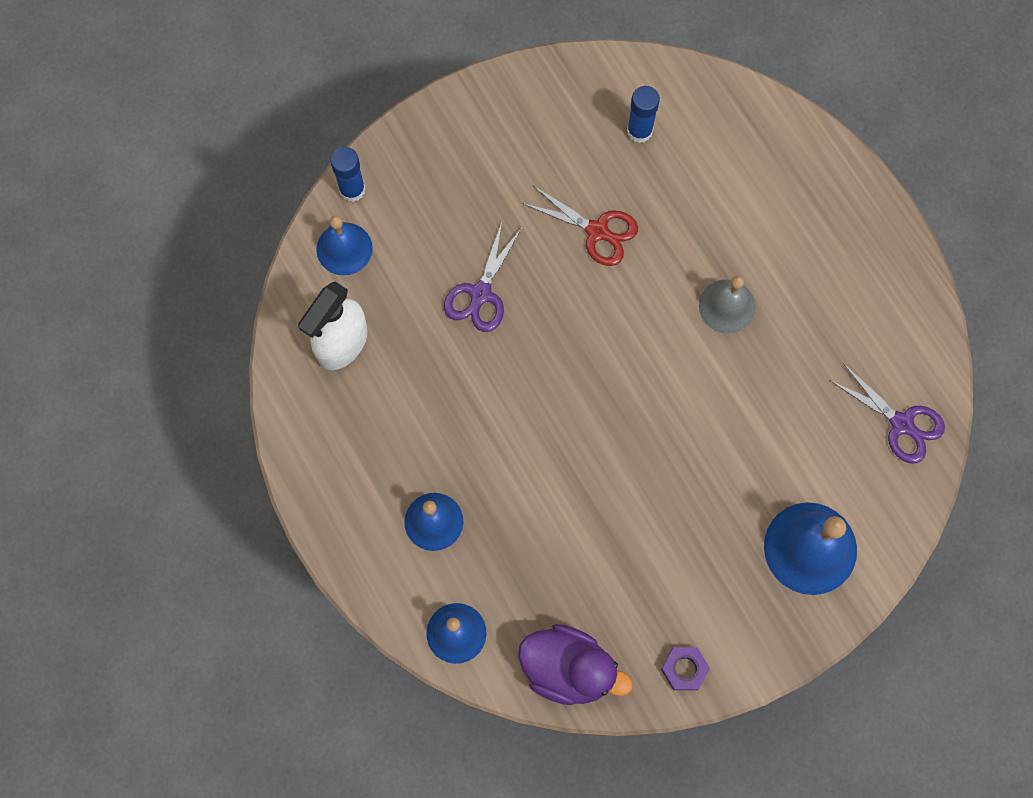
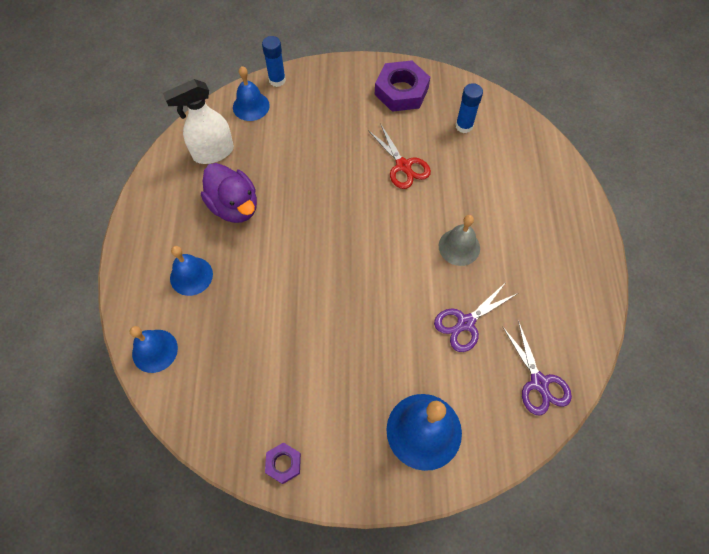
camera: 30 degrees right, 10 degrees down
purple scissors [444,222,522,332] -> purple scissors moved to [434,282,518,352]
purple duck [518,624,633,705] -> purple duck moved to [201,163,257,223]
none -> purple nut [375,60,430,112]

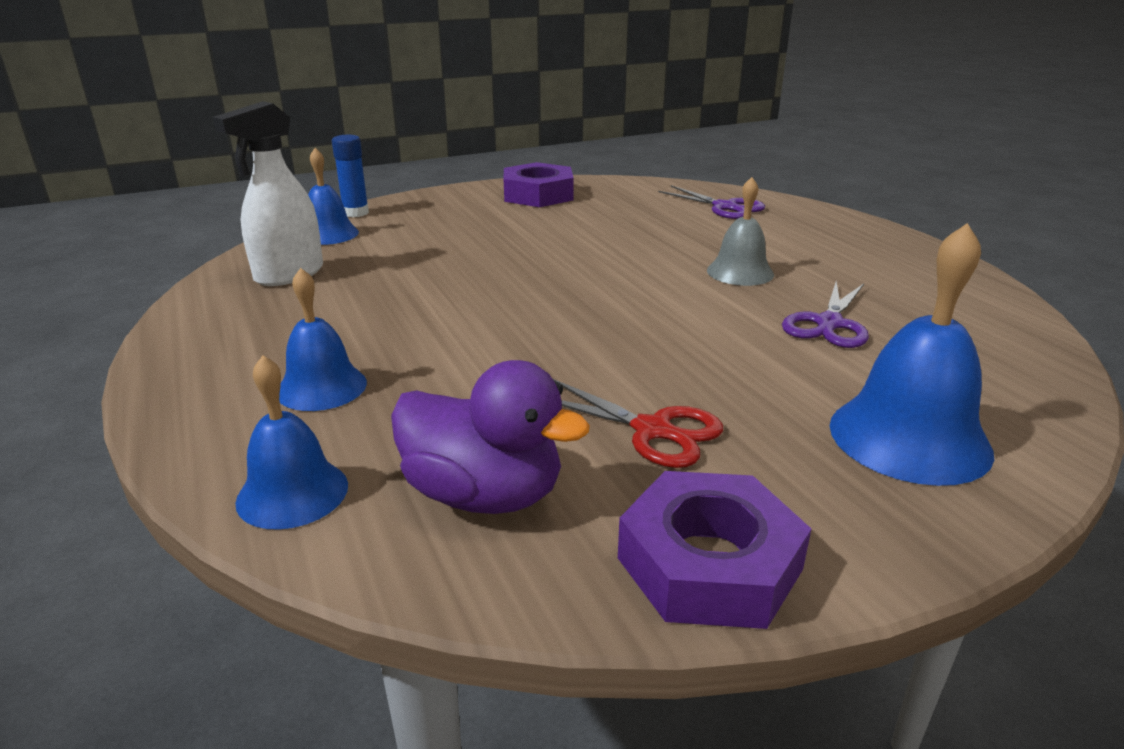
camera: 25 degrees left, 35 degrees down
purple duck [201,163,257,223] -> purple duck moved to [391,360,590,514]
purple nut [265,442,301,484] -> purple nut [618,471,811,629], size x1.93
red scissors [368,123,431,189] -> red scissors moved to [553,379,723,468]
blue glue stick [456,83,483,133] -> none
purple scissors [503,320,572,415] -> purple scissors moved to [658,185,765,219]

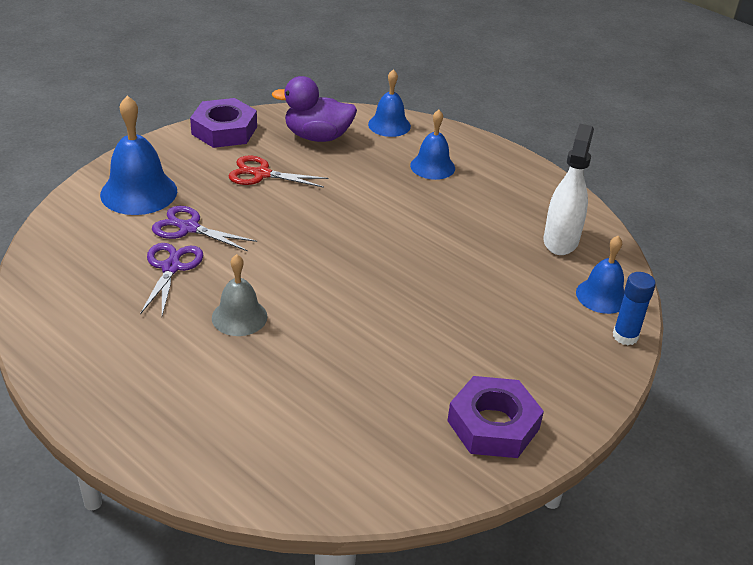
camera: 155 degrees right, 10 degrees up
purple scissors [658,185,765,219] -> purple scissors moved to [152,206,257,252]

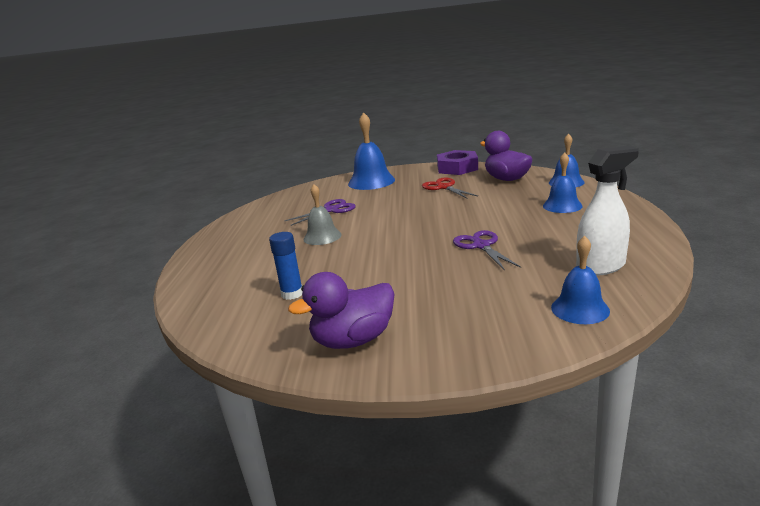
camera: 55 degrees right, 15 degrees down
purple scissors [152,206,257,252] -> purple scissors moved to [453,230,521,271]
purple nut [447,376,544,458] -> purple duck [288,272,395,349]
blue glue stick [613,272,656,345] -> blue glue stick moved to [269,232,303,300]

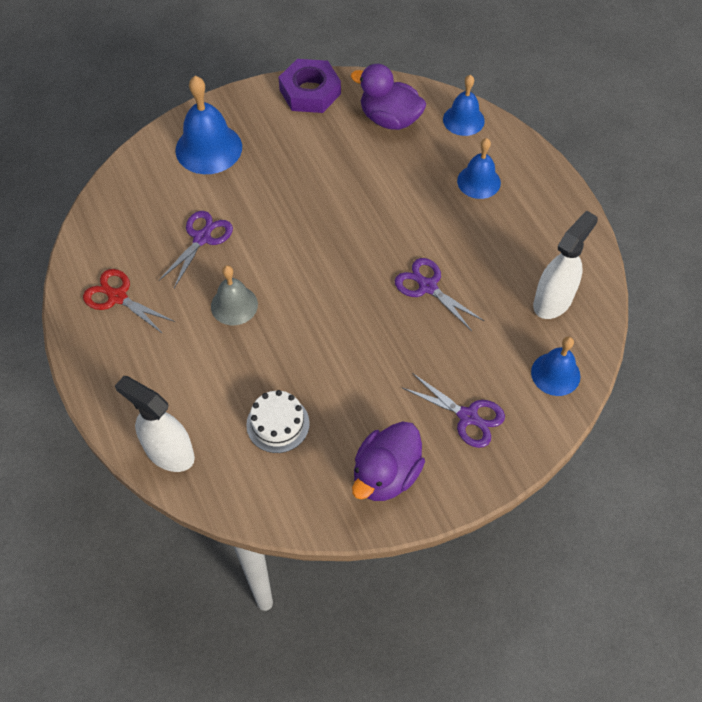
camera: 30 degrees left, 35 degrees up
blue glue stick [269,232,303,300] -> white cake [246,390,310,453]
red scissors [422,178,478,198] -> red scissors moved to [83,269,175,334]
none -> white spray bottle [115,376,195,472]
none -> purple scissors [403,373,505,448]

